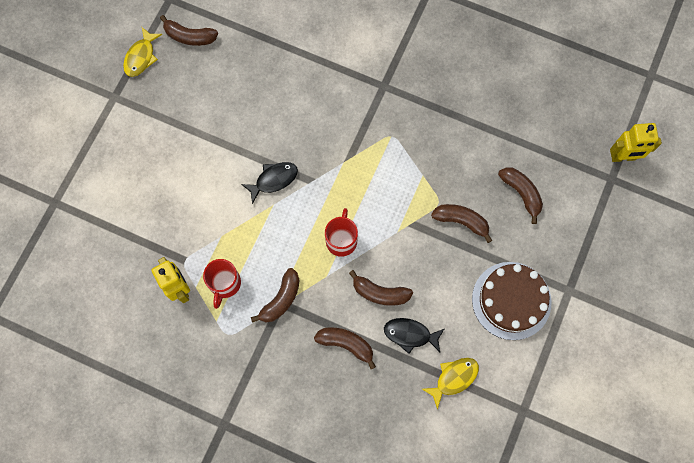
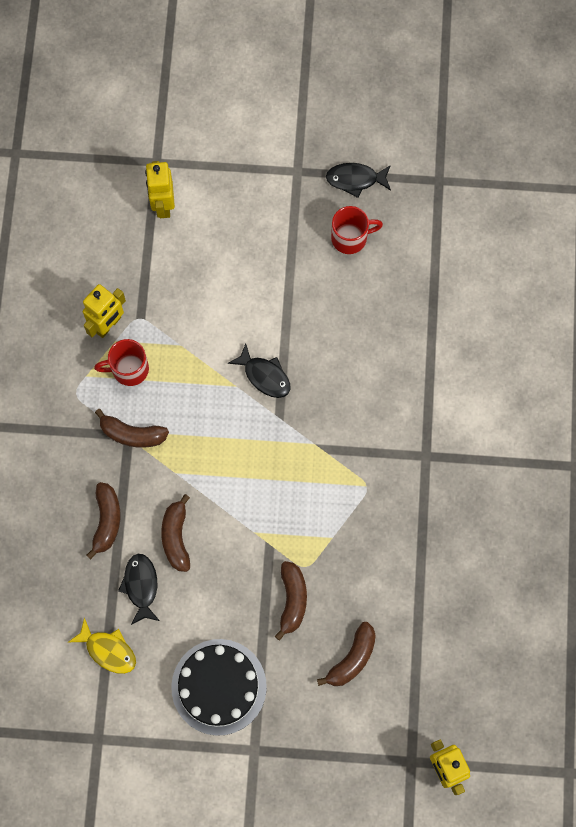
camera: 70 degrees right, 0 degrees up
yellow fish [123,27,162,77] -> black fish [326,163,391,198]
brown banana [160,15,218,46] -> none
red mug [325,208,358,257] -> red mug moved to [331,206,383,254]
brown cake [472,262,551,340] -> black cake [171,639,267,736]
none -> yellow robot [145,161,175,218]

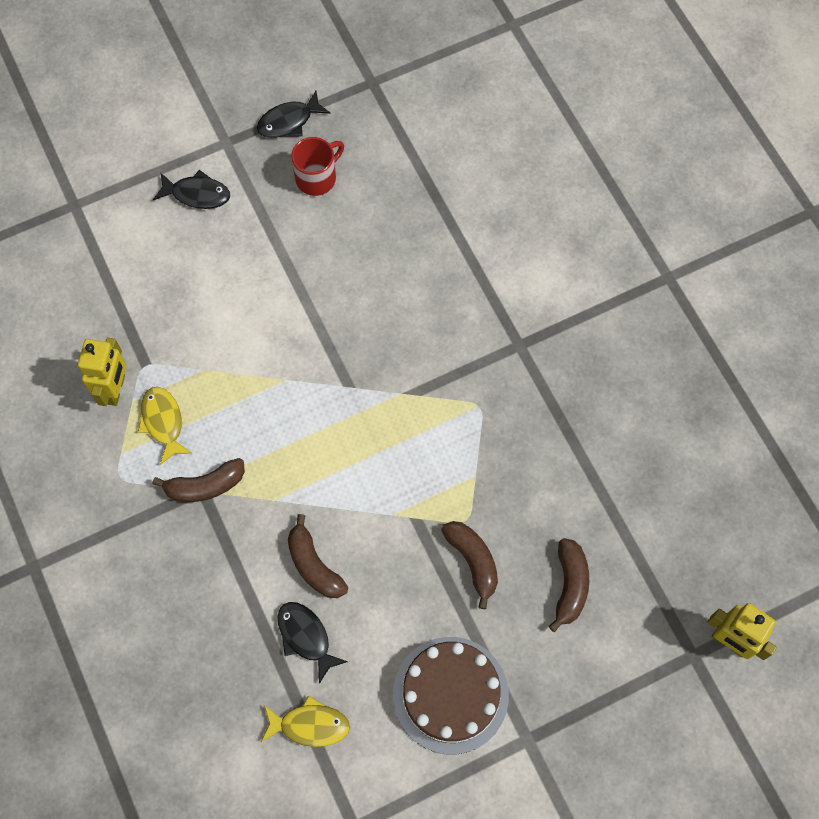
camera: 30 degrees left, 5 degrees down
brown banana [86,482,120,559] -> none
red mug [94,339,149,386] -> yellow fish [138,387,193,465]
yellow robot [145,161,175,218] -> none
black cake [171,639,267,736] -> brown cake [393,637,509,755]
black fish [228,343,290,398] -> black fish moved to [153,170,230,209]

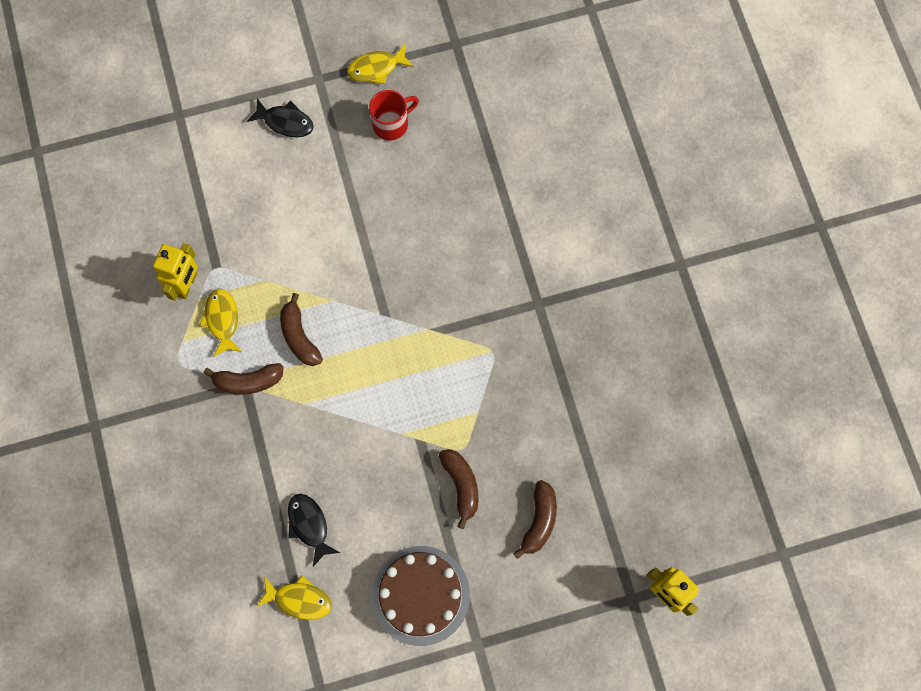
camera: 10 degrees right, 5 degrees up
black fish [257,91,331,138] -> yellow fish [347,44,414,84]
brown banana [288,514,348,598] -> brown banana moved to [280,293,323,366]

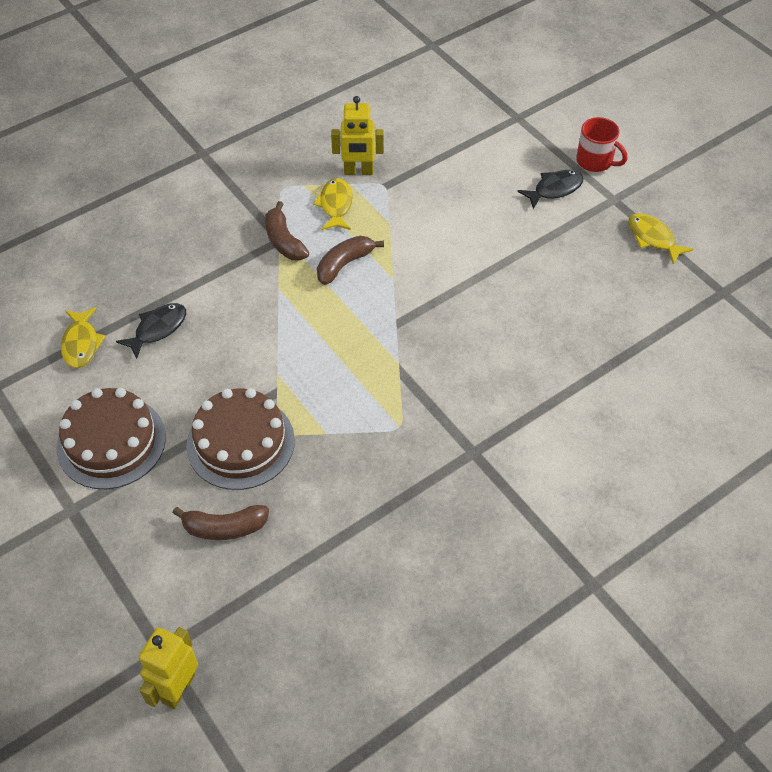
camera: 70 degrees right, 20 degrees down
yellow fish [199,289,242,357] -> yellow fish turned 60 degrees counterclockwise [313,178,353,230]
black fish [247,98,314,137] -> black fish turned 120 degrees counterclockwise [517,170,584,209]
red mug [369,90,419,140] -> red mug moved to [576,117,627,172]
brown banana [439,449,478,529] -> brown cake [186,388,295,490]

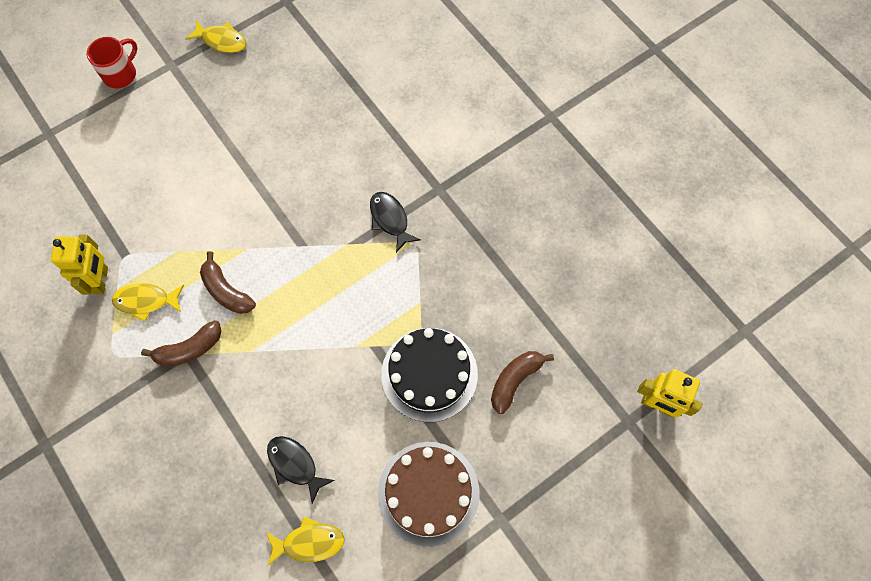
camera: 90 degrees left, 15 degrees up
brown banana [173,505,269,540] -> brown banana turned 135 degrees counterclockwise [491,351,554,414]
brown cake [186,388,295,490] -> black cake [381,328,478,422]
black fish [517,170,584,209] -> black fish moved to [370,192,421,253]
yellow fish [628,213,694,264] -> yellow fish turned 120 degrees counterclockwise [185,20,247,53]

